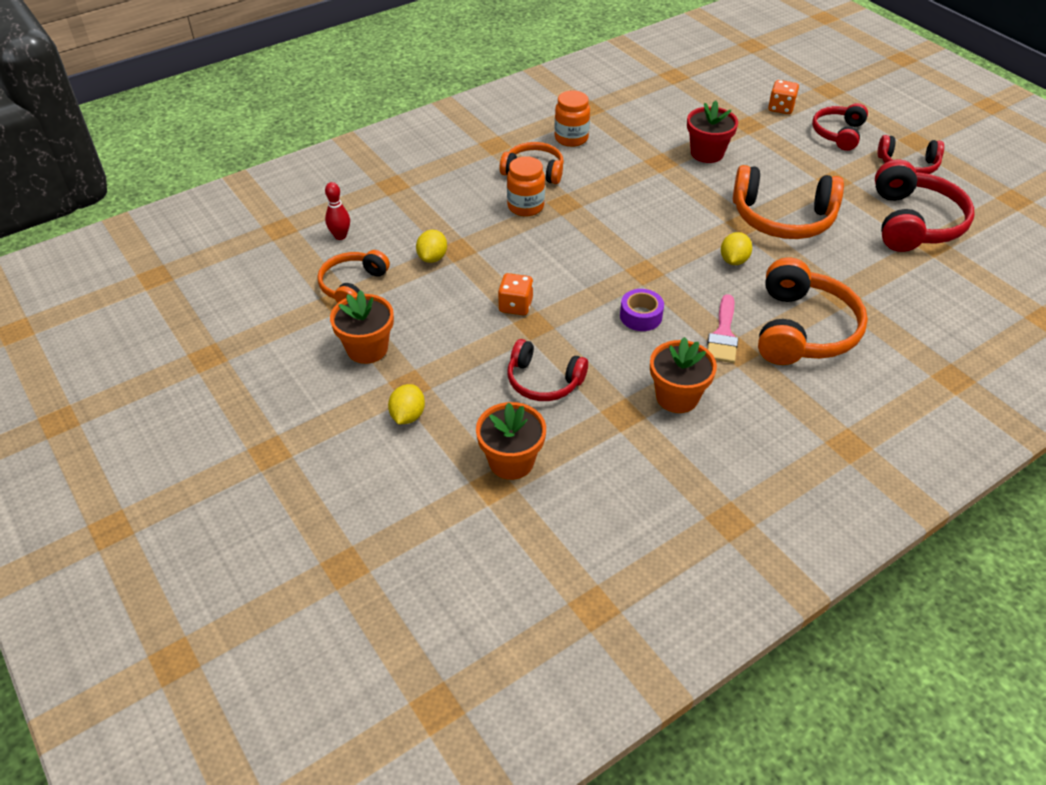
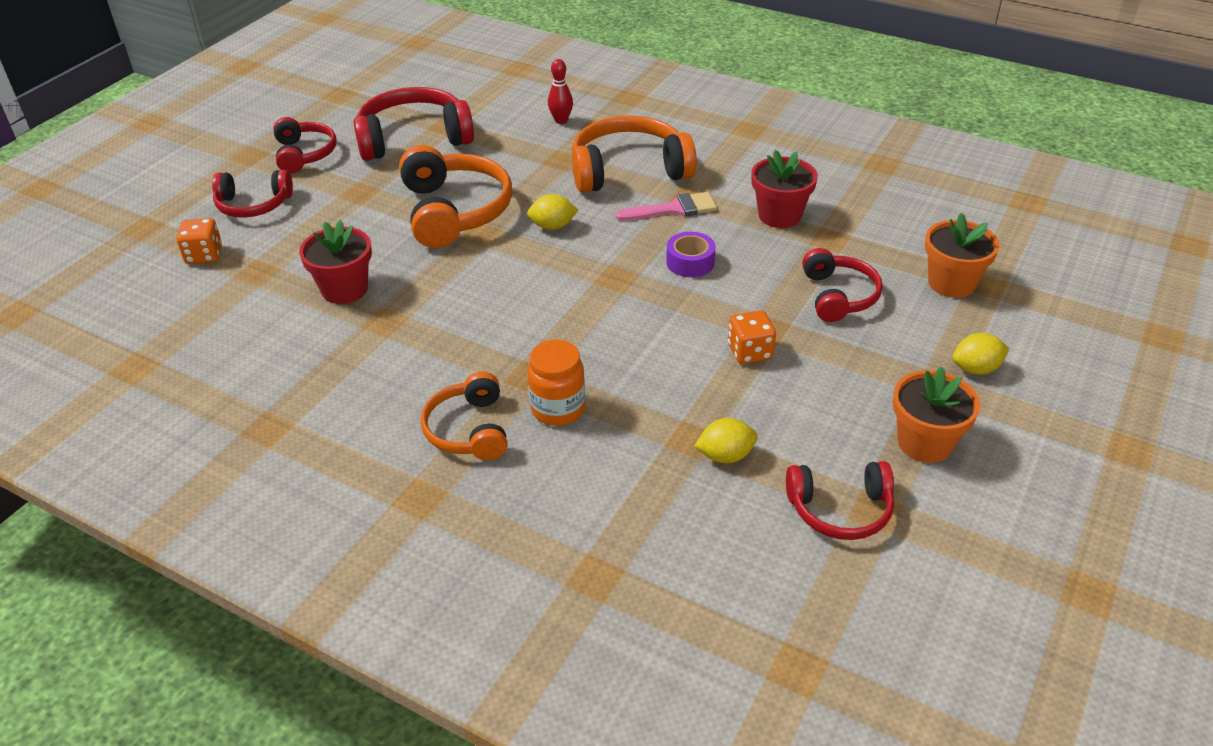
camera: 115 degrees left, 5 degrees down
orange headphones [317,250,390,303] -> red headphones [786,461,894,540]
red bowling pin [325,182,350,240] -> red bowling pin moved to [548,59,573,124]
orange jar [554,90,590,147] -> none
orange flower pot [650,337,717,413] -> red flower pot [751,150,818,228]

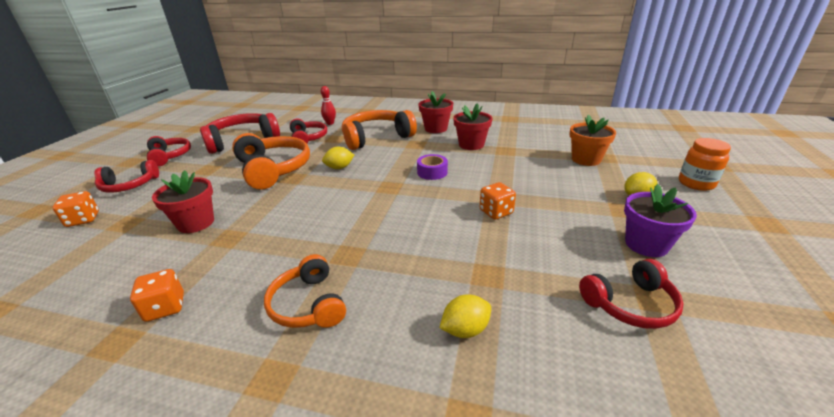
camera: 15 degrees left, 10 degrees down
orange jar [527,340,585,426] -> orange jar moved to [679,138,731,191]
pink brush [615,192,717,221] -> none
yellow lemon [695,418,758,463] -> yellow lemon moved to [439,295,491,338]
red headphones [802,248,883,322] -> red headphones moved to [290,118,327,144]
orange flower pot [893,367,980,463] -> purple flower pot [624,184,697,257]
none -> orange dice [130,269,184,322]
none -> red flower pot [418,91,453,133]

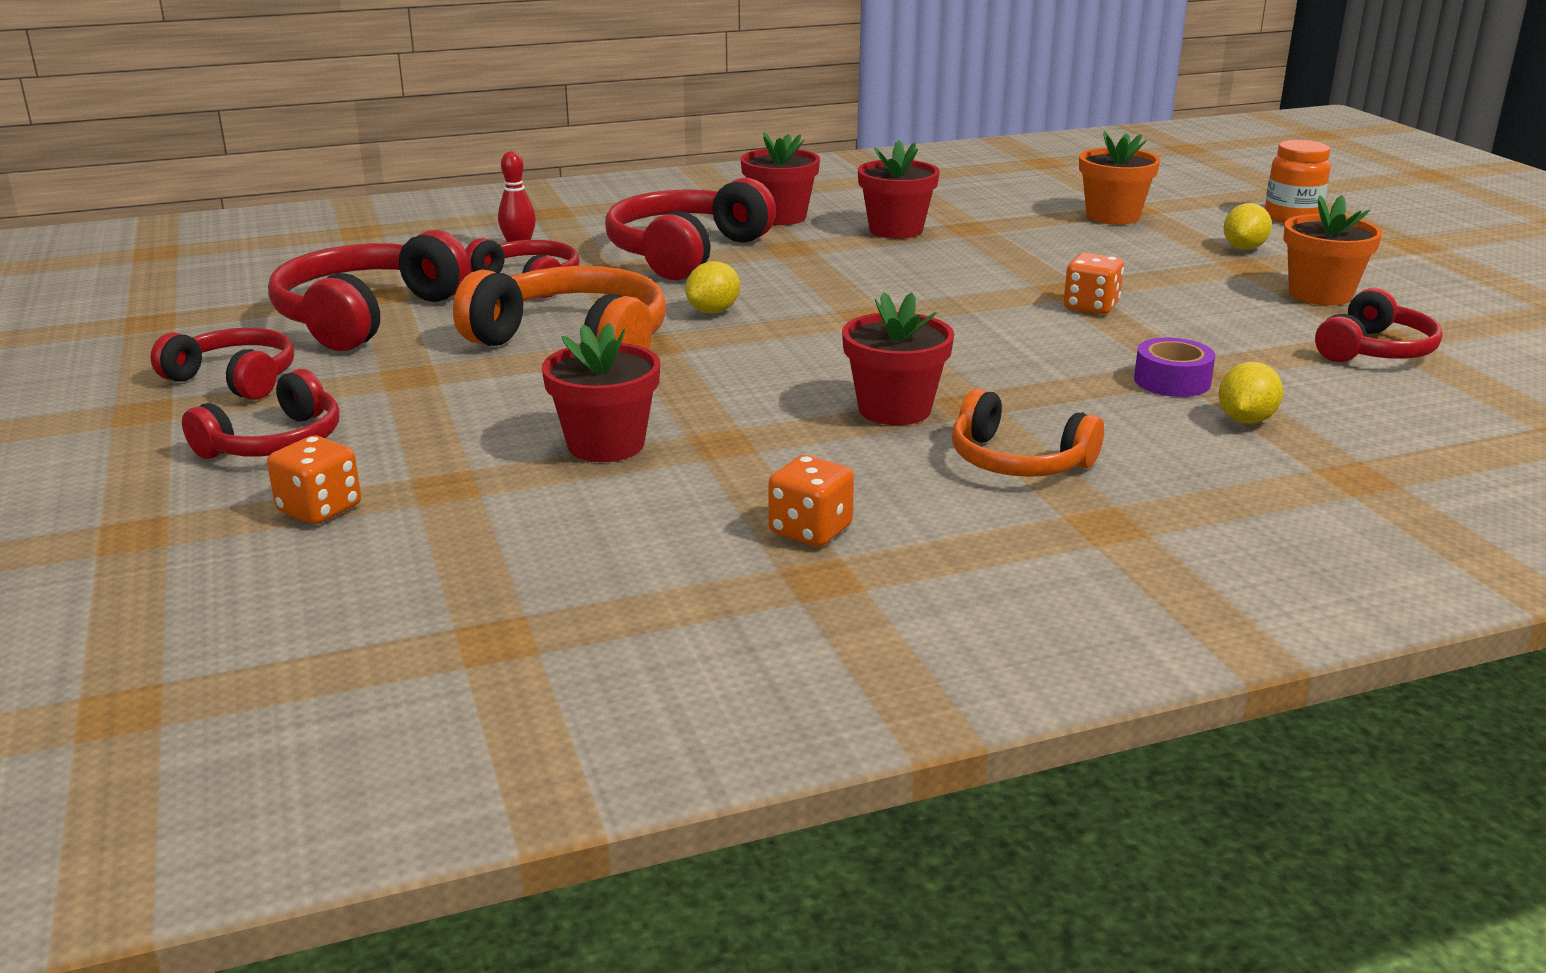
camera: 35 degrees left, 5 degrees down
orange headphones [342,110,417,150] -> red headphones [605,178,776,280]
purple tape [417,154,448,180] -> purple tape moved to [1134,338,1215,397]
purple flower pot [624,184,697,257] -> orange flower pot [1283,195,1382,306]
none -> red flower pot [842,292,954,425]

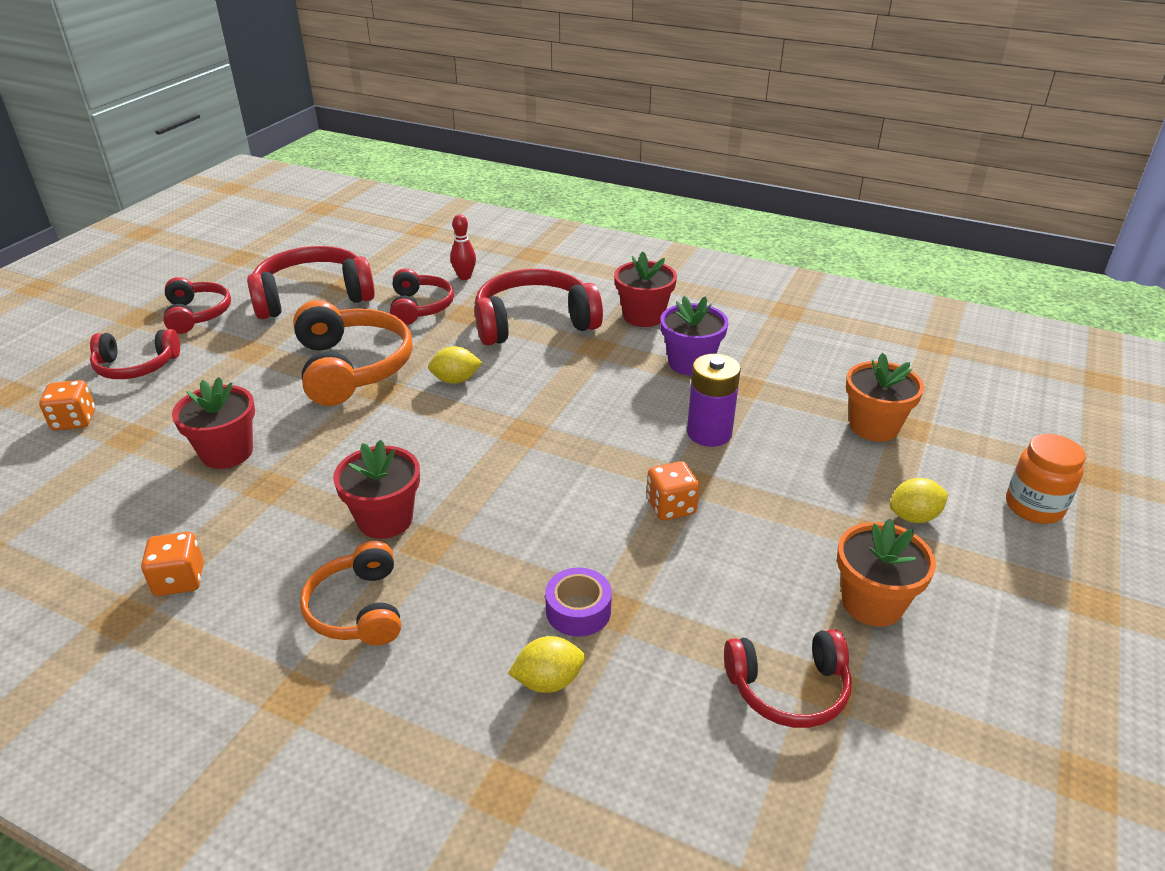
camera: 45 degrees right, 10 degrees up
red flower pot [858,140,940,239] -> purple flower pot [660,296,728,376]
none -> purple battery [687,354,741,447]

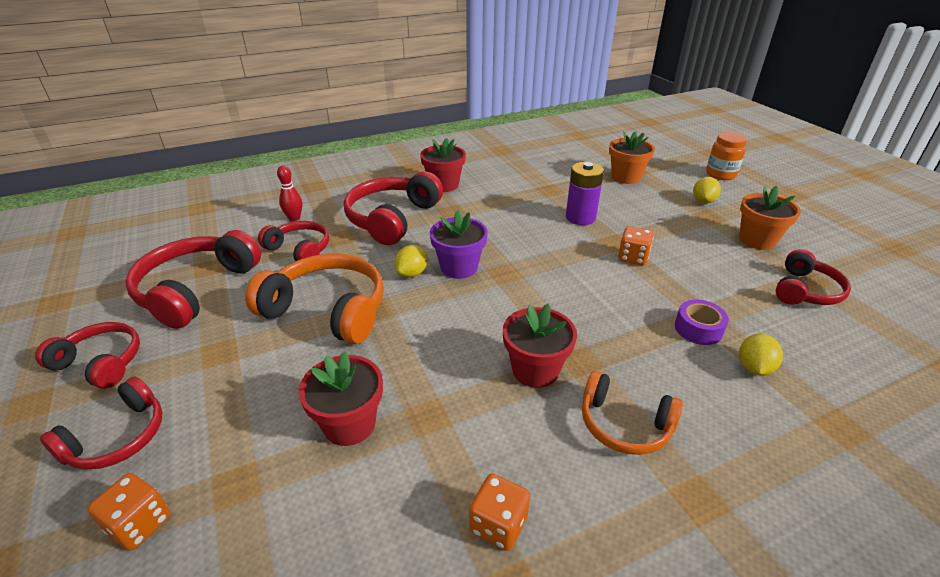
camera: 50 degrees left, 0 degrees up
purple flower pot [660,296,728,376] -> purple flower pot moved to [430,210,488,279]

